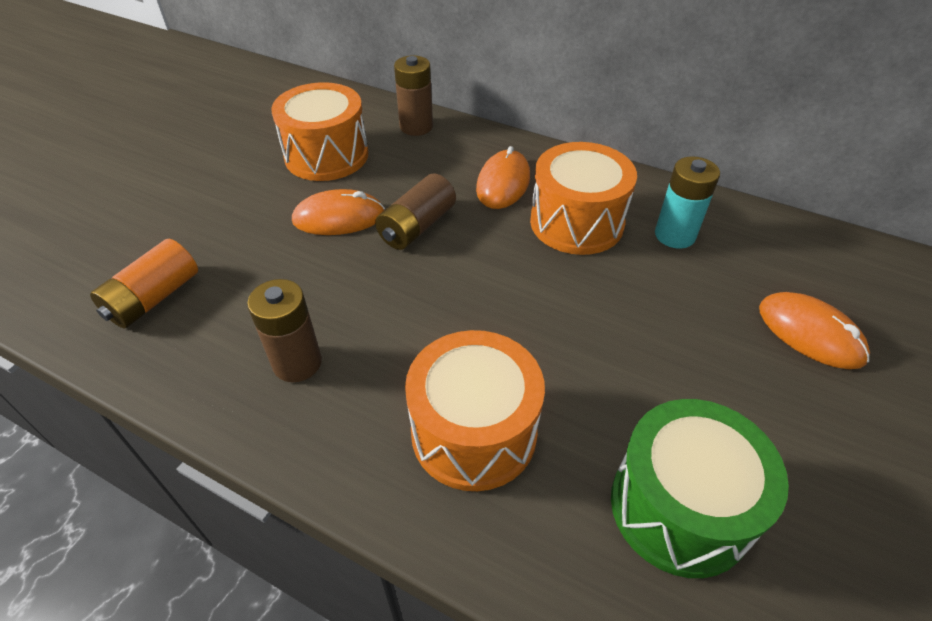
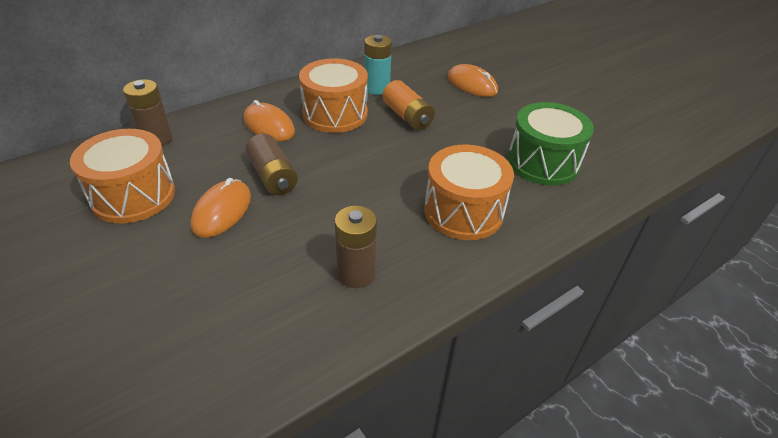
camera: 65 degrees left, 5 degrees down
orange battery [90,239,198,328] -> orange battery moved to [383,80,435,130]
orange mouse [759,292,870,369] -> orange mouse turned 60 degrees clockwise [447,64,498,97]

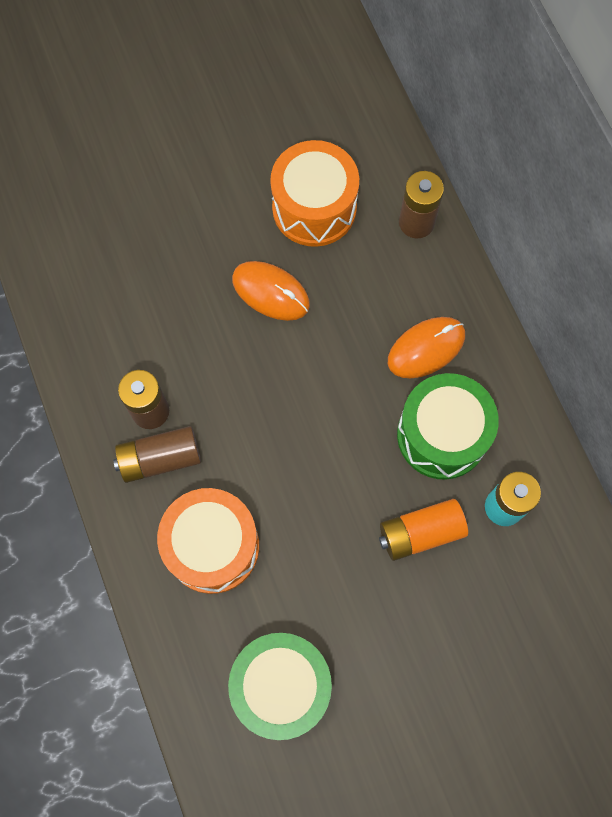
camera: 105 degrees right, 30 degrees up
brown battery [246,134,298,195] -> brown battery moved to [113,426,201,483]
orange drum [299,58,368,133] -> green drum [397,373,499,480]
orange mouse [447,64,498,97] -> none

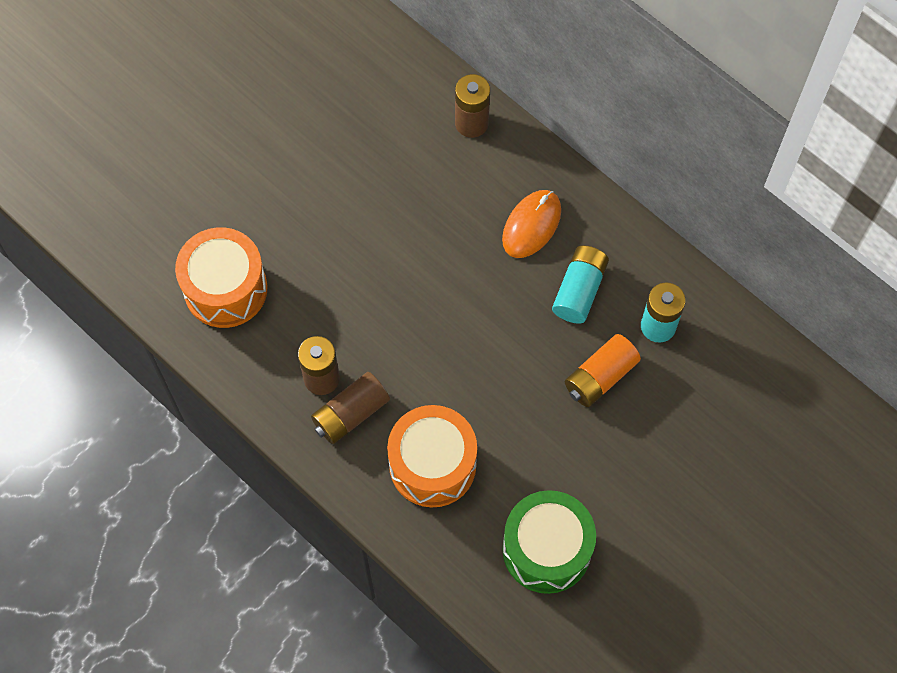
camera: 25 degrees left, 5 degrees down
orange mouse [232,261,310,321] -> none
orange drum [270,140,359,247] -> orange drum moved to [175,227,268,328]
green drum [397,373,499,480] -> turquoise battery [552,245,609,324]

